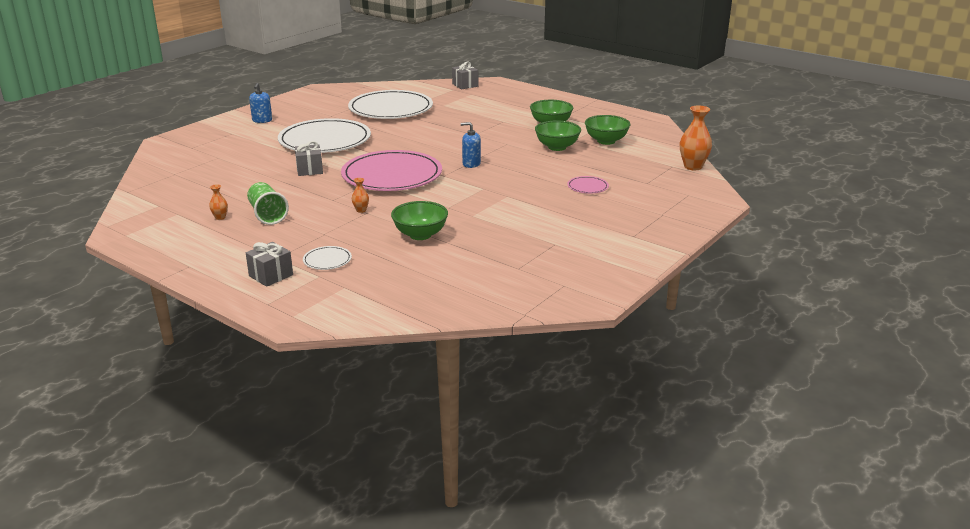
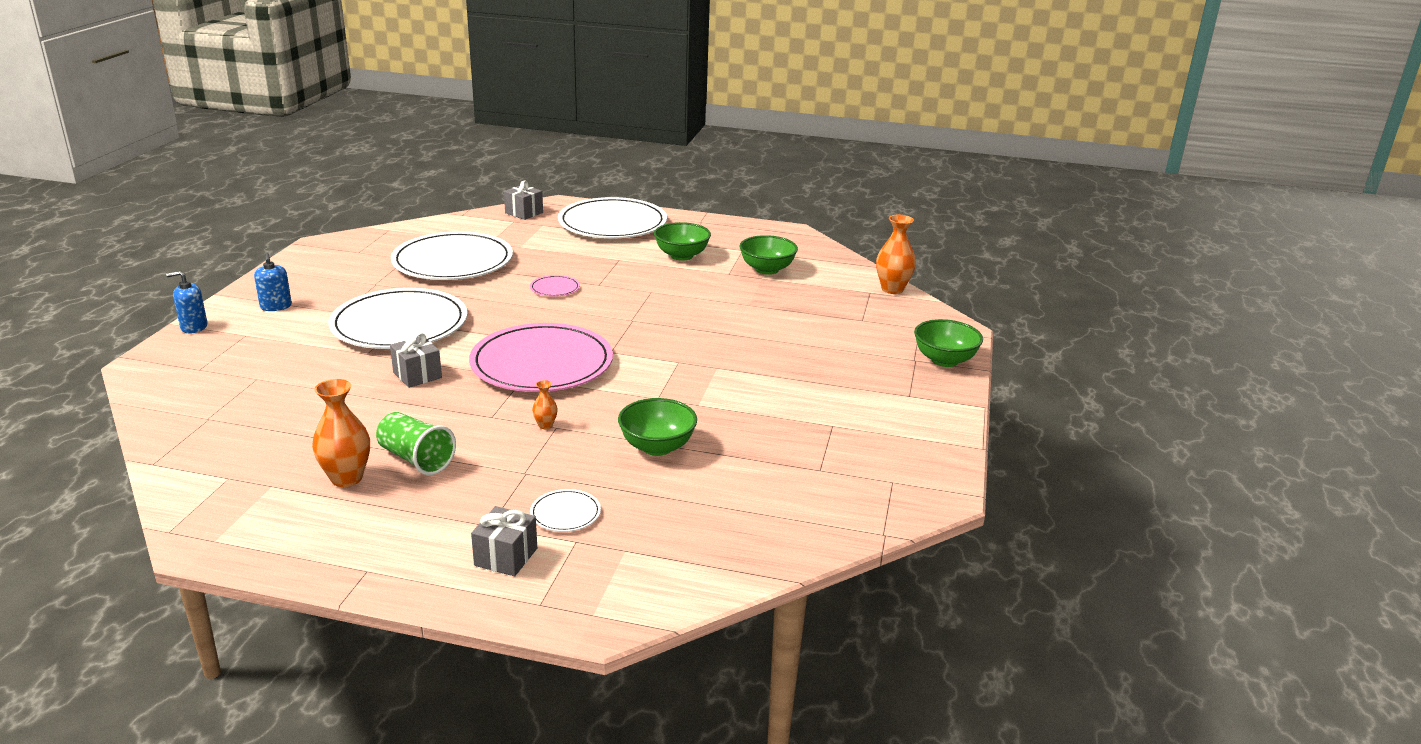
camera: 25 degrees left, 0 degrees up
orange vase [209,184,228,220] -> orange vase [312,379,370,487], size x2.01
blue soap dispenser [461,122,481,168] -> blue soap dispenser moved to [166,271,208,333]
green bowl [535,120,581,151] -> green bowl moved to [914,319,983,367]
pink plate [567,176,609,193] -> pink plate moved to [530,275,580,297]
none -> white plate [558,197,667,238]

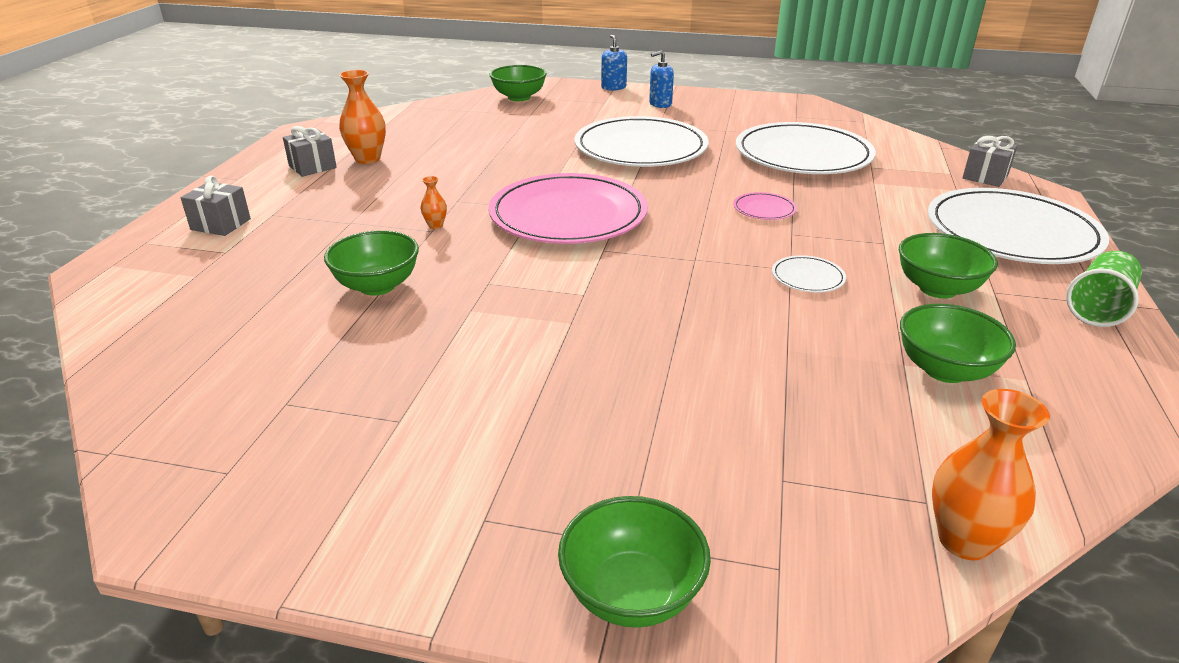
camera: 90 degrees right, 5 degrees up
green cup [376,412,456,475] -> green cup moved to [1066,251,1142,327]
grey gift [390,333,442,388] -> grey gift moved to [283,126,337,177]
white plate [530,489,601,532] -> white plate moved to [772,255,846,293]
none -> green bowl [490,65,547,101]

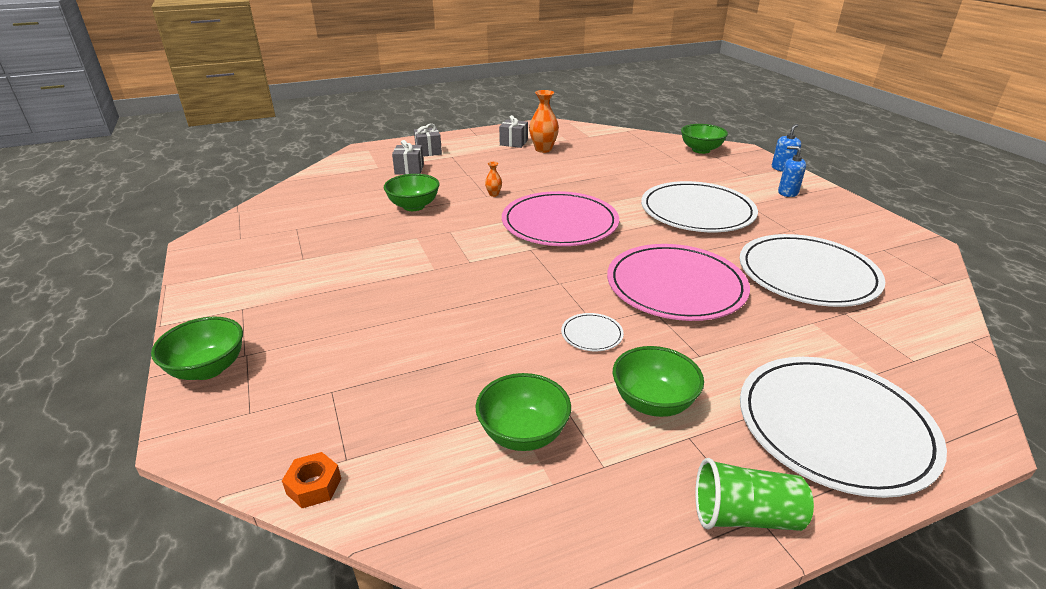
camera: 55 degrees right, 0 degrees up
pink plate [733,192,797,220] -> pink plate [607,244,750,321], size x2.50
orange vase [932,389,1050,560] -> orange nut [282,452,341,508]
grey gift [963,136,1017,187] -> grey gift moved to [392,140,424,175]

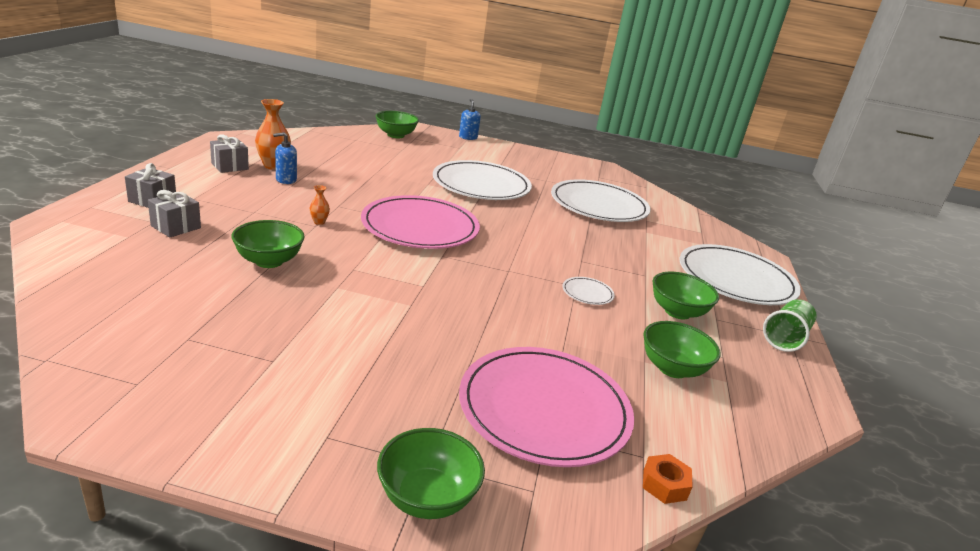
camera: 60 degrees left, 5 degrees down
pink plate [607,244,750,321] -> pink plate moved to [459,347,634,467]
blue soap dispenser [778,146,806,197] -> blue soap dispenser moved to [273,132,297,184]

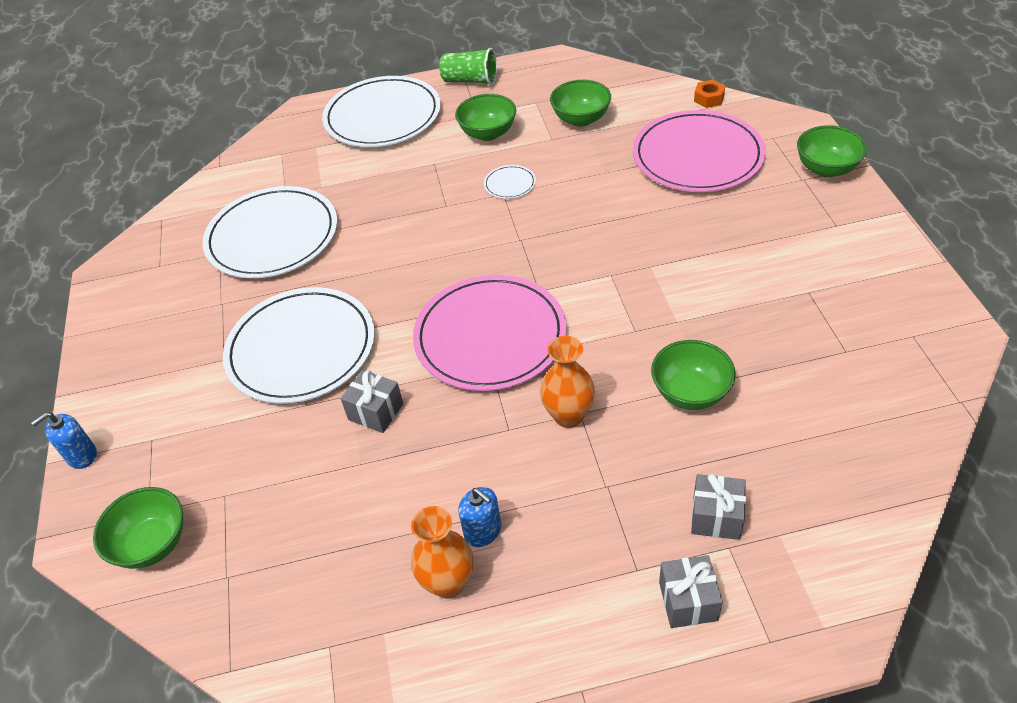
camera: 105 degrees left, 20 degrees up
grey gift [210,134,249,173] -> grey gift moved to [341,370,403,433]
orange vase [310,185,330,225] -> orange vase [540,336,595,428], size x2.01

